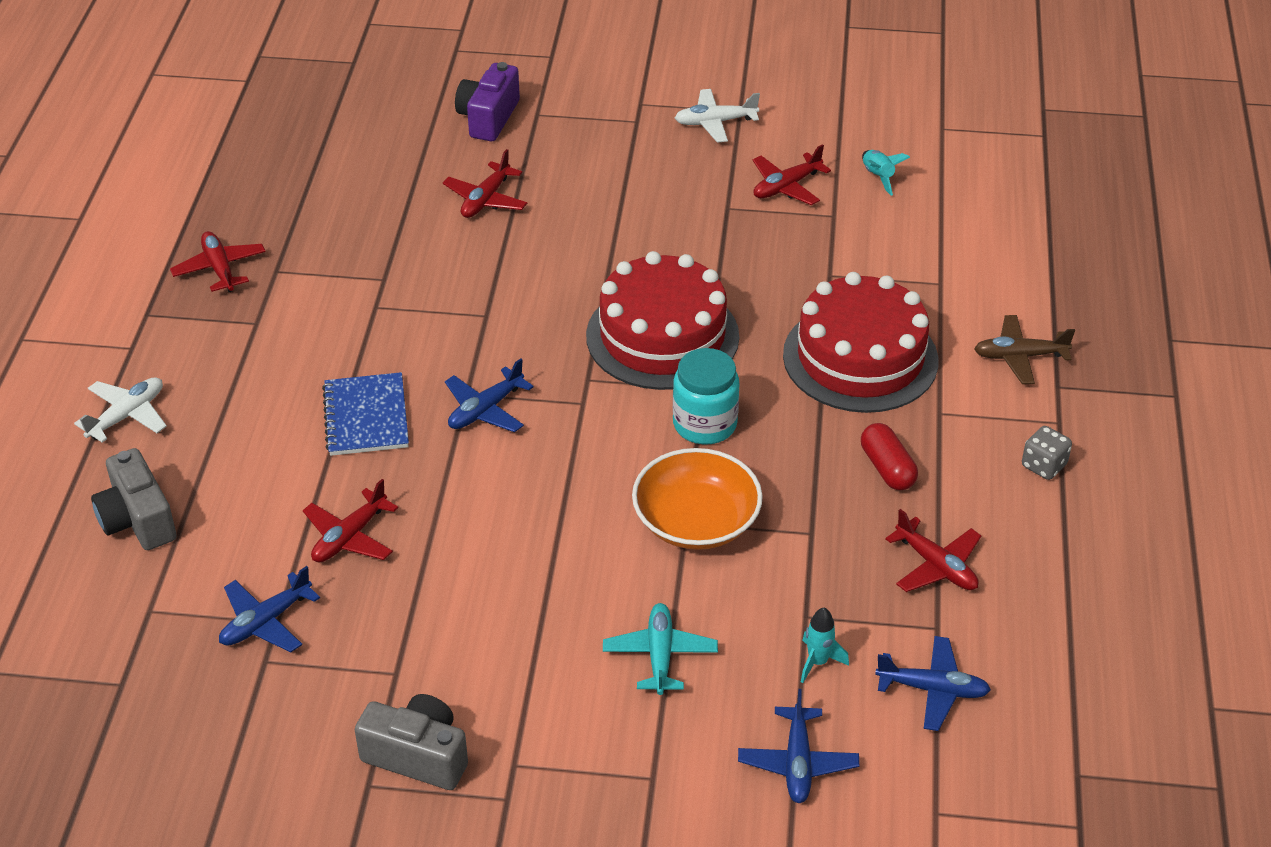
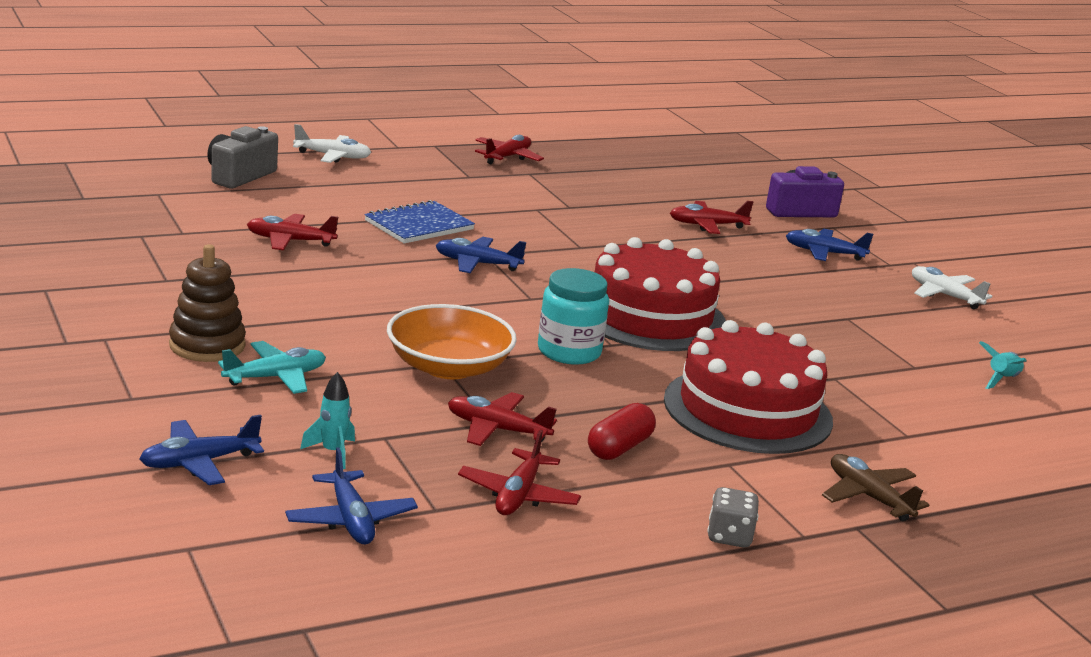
camera: 55 degrees right, 20 degrees down
blue plane [219,566,320,652] -> blue plane moved to [786,229,873,261]
grey camera [355,694,468,790] -> none
red plane [753,144,831,205] -> red plane moved to [448,392,557,446]
none -> brown stacking toy [169,244,246,362]

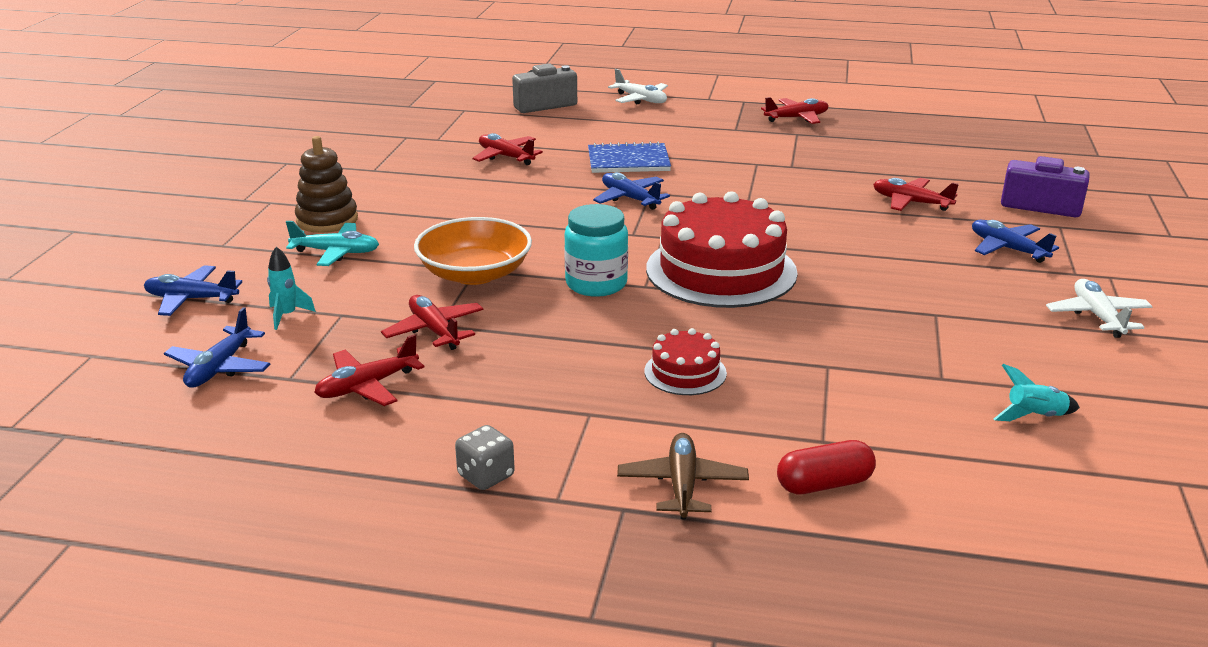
camera: 40 degrees right, 5 degrees up
red capsule [588,403,656,460] -> red capsule moved to [777,440,876,495]
red cake [664,320,833,454] -> red cake [644,328,727,395], size x0.47

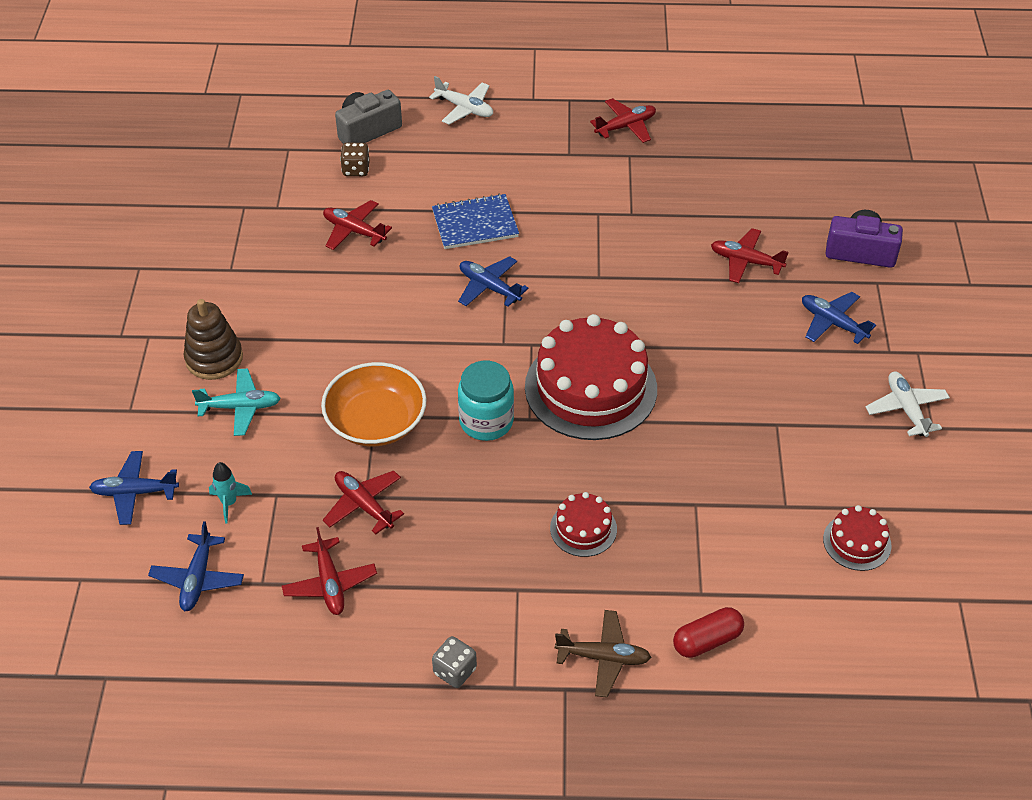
camera: 10 degrees left, 20 degrees up
red plane [314,334,424,406] -> red plane turned 60 degrees counterclockwise [282,527,377,615]
brown plane [617,433,749,519] -> brown plane turned 105 degrees clockwise [555,610,651,698]
turquoise rocket [994,364,1080,421] -> red cake [823,505,892,571]
none -> brown dice [340,143,370,176]

